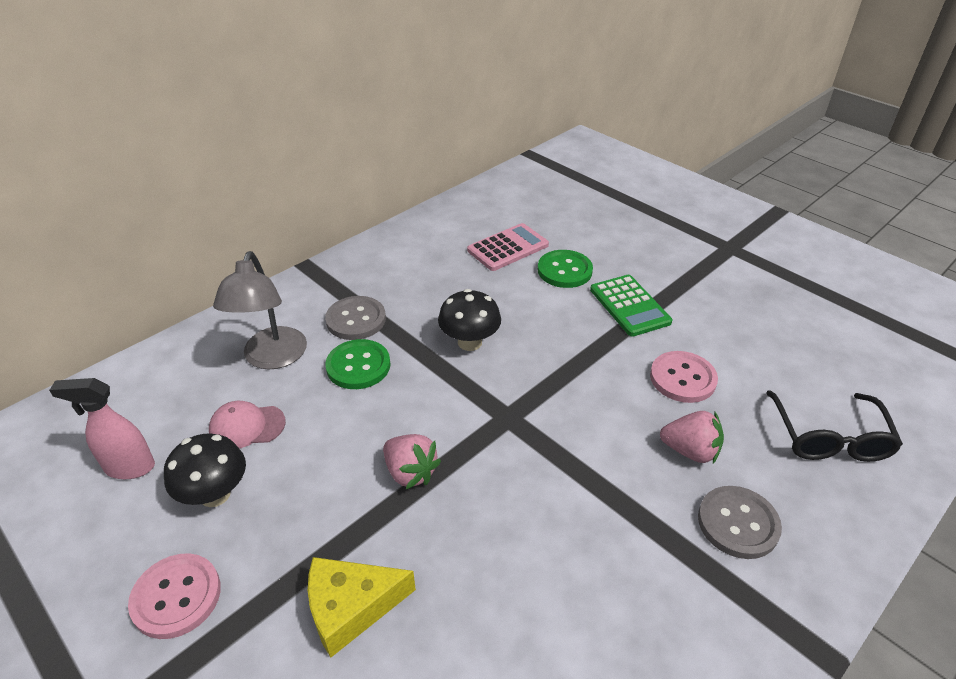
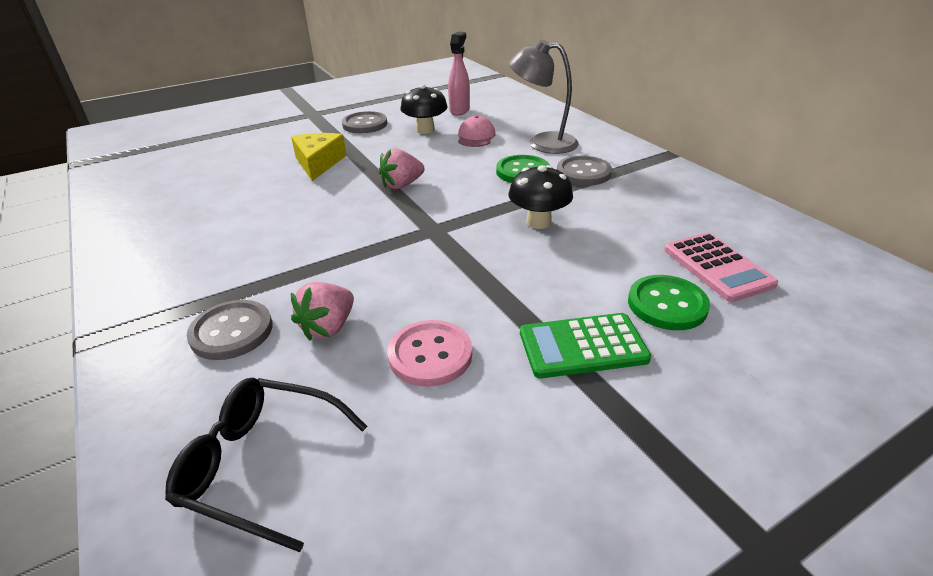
camera: 105 degrees right, 5 degrees down
pink button [128,553,221,639] -> grey button [342,111,387,133]

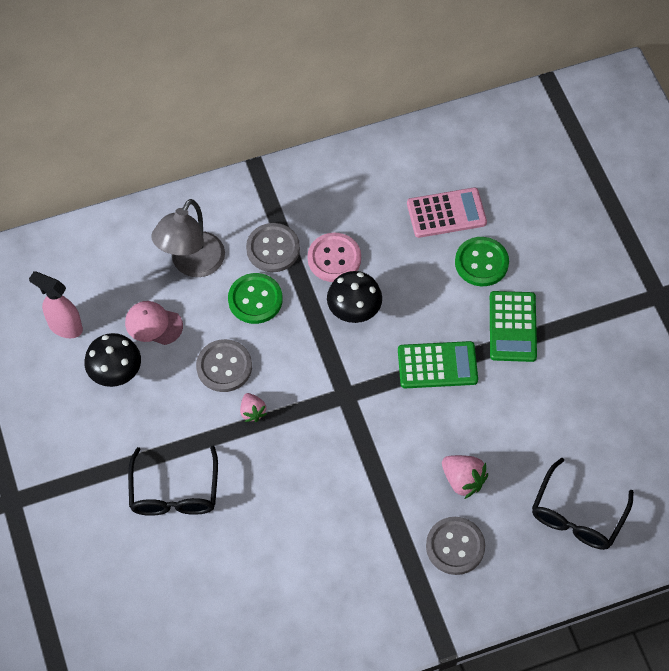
camera: 80 degrees left, 25 degrees up
yellow cheese [291,133,347,181] -> black glasses [128,446,218,516]
grey button [342,111,387,133] -> grey button moved to [196,339,252,392]
pink strawberry [379,148,425,189] -> pink strawberry [240,393,267,422], size x0.66
pink button [387,320,472,387] -> pink button moved to [308,233,361,282]
none -> green calculator [398,341,478,388]

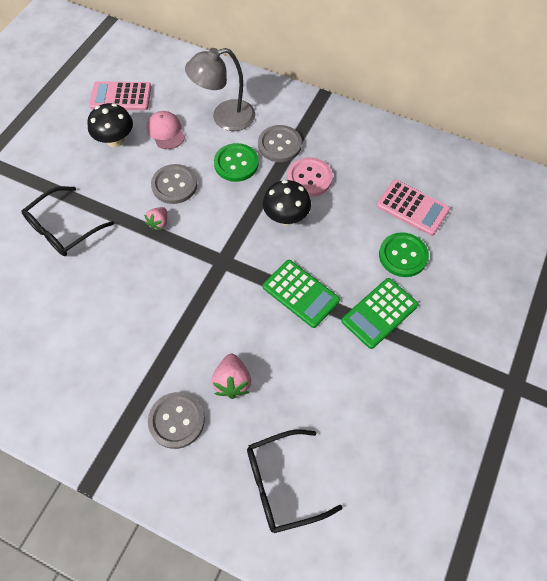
camera: 45 degrees right, 0 degrees up
pink spray bottle [29,271,83,338] -> pink calculator [89,81,151,110]

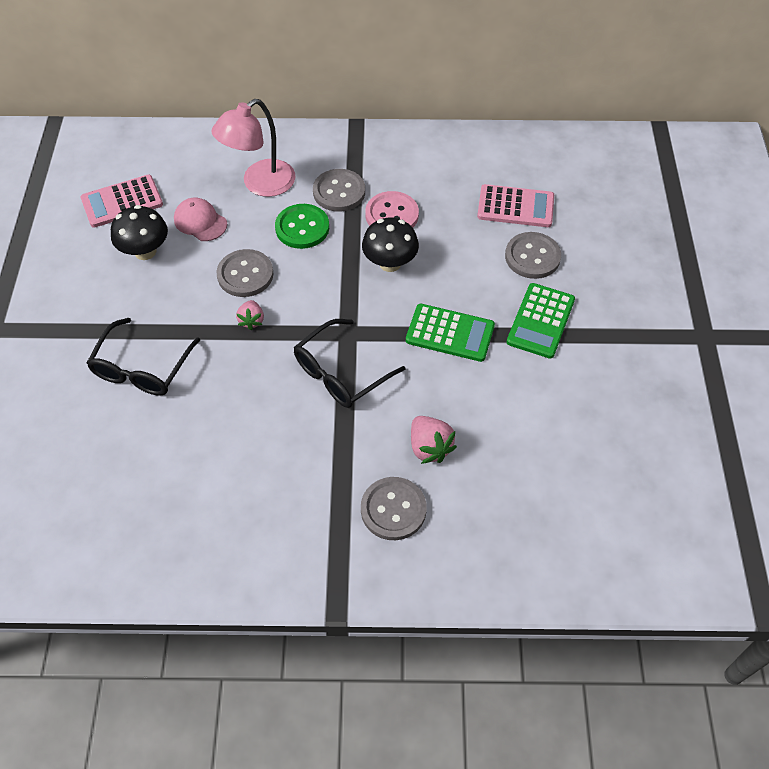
camera: 25 degrees left, 5 degrees down
grey lamp [185,48,255,131] -> pink lamp [211,99,295,197]
black glasses [247,429,343,533] -> black glasses moved to [294,319,406,408]
green button [379,232,429,277] -> grey button [505,232,561,279]

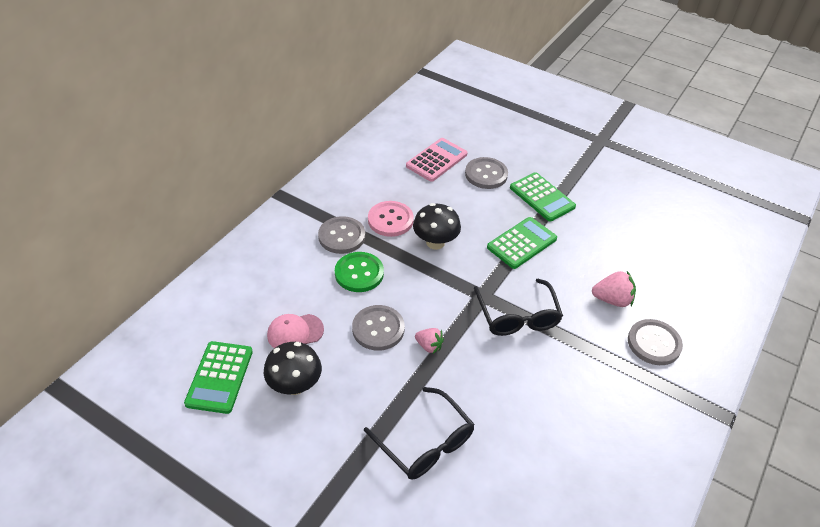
camera: 60 degrees left, 10 degrees down
pink calculator [81,174,163,228] -> green calculator [184,341,253,414]
pink lamp [211,99,295,197] -> none

